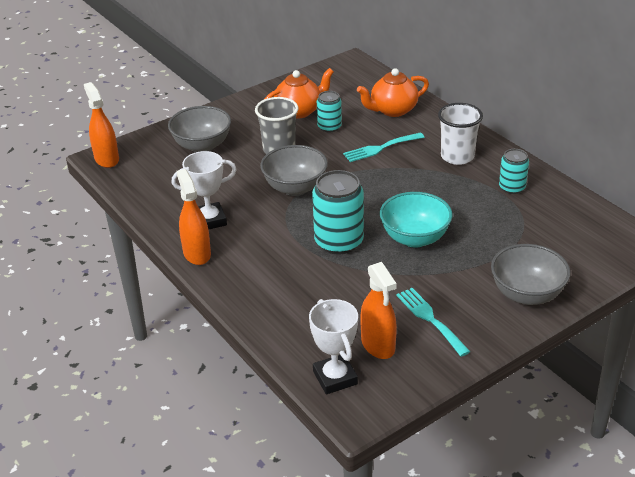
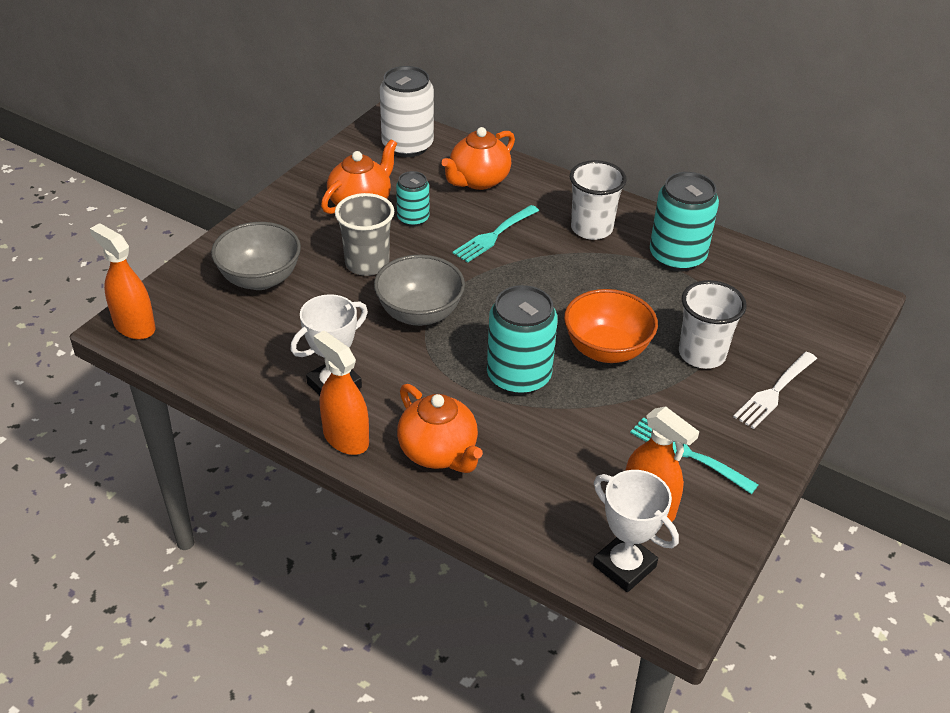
camera: 25 degrees left, 5 degrees up
turquoise bowl [380,192,452,248] -> orange bowl [564,289,658,363]
grey bowl [491,244,570,305] -> white fork [733,352,817,429]
turquoise can [499,149,529,194] -> turquoise can [650,172,719,271], size x1.74
none -> white can [380,66,434,157]
none -> orange teapot [397,384,483,473]
none -> white cup [679,280,747,369]

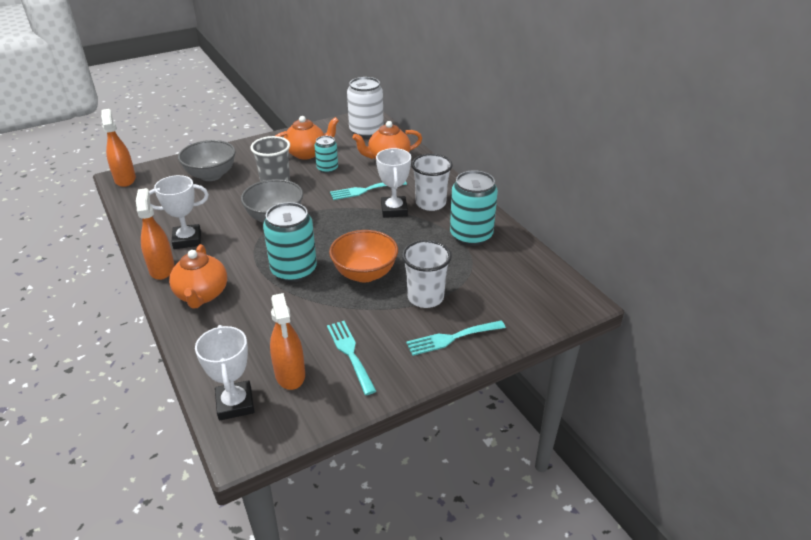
camera: 30 degrees right, 5 degrees down
white fork [733,352,817,429] -> turquoise fork [406,320,506,356]
none -> white trophy [376,148,411,218]

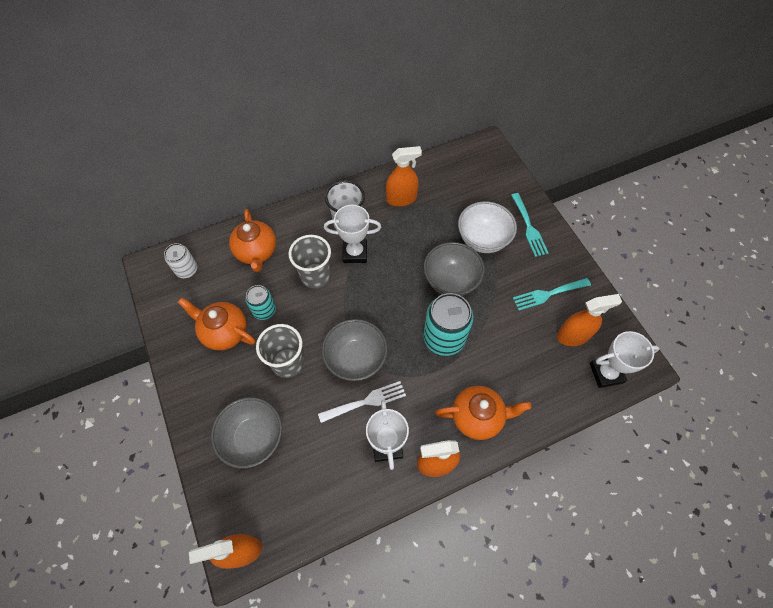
camera: 85 degrees left, 25 degrees up
orange teapot [275,116,339,159] -> orange teapot turned 45 degrees counterclockwise [178,297,255,350]
orange bowl [329,230,398,282] -> grey bowl [424,242,485,296]
turquoise fork [330,182,407,200] -> grey cup [289,235,331,289]
white can [347,77,384,138] -> white can [164,243,197,278], size x0.57
white cup [402,240,452,308] -> white bowl [458,201,517,253]
turquoise can [450,170,498,246] -> orange spray bottle [386,146,422,206]
none -> white fork [318,381,406,423]

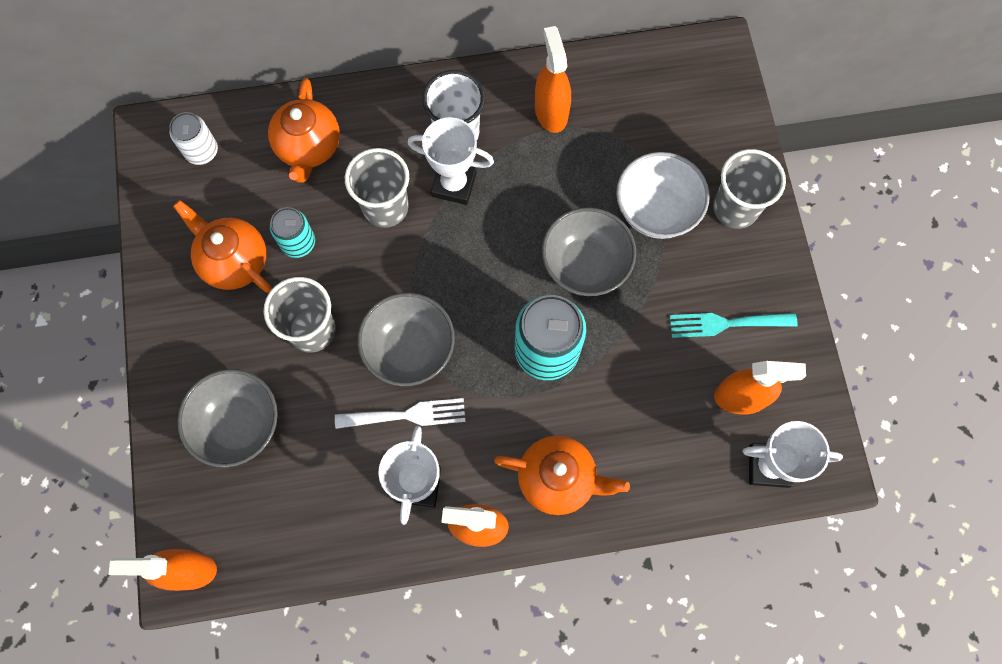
camera: 15 degrees right, 10 degrees up
orange spray bottle [386,146,422,206] -> orange spray bottle turned 105 degrees counterclockwise [535,26,571,133]
turquoise fork [511,193,549,257] -> grey cup [713,149,786,229]

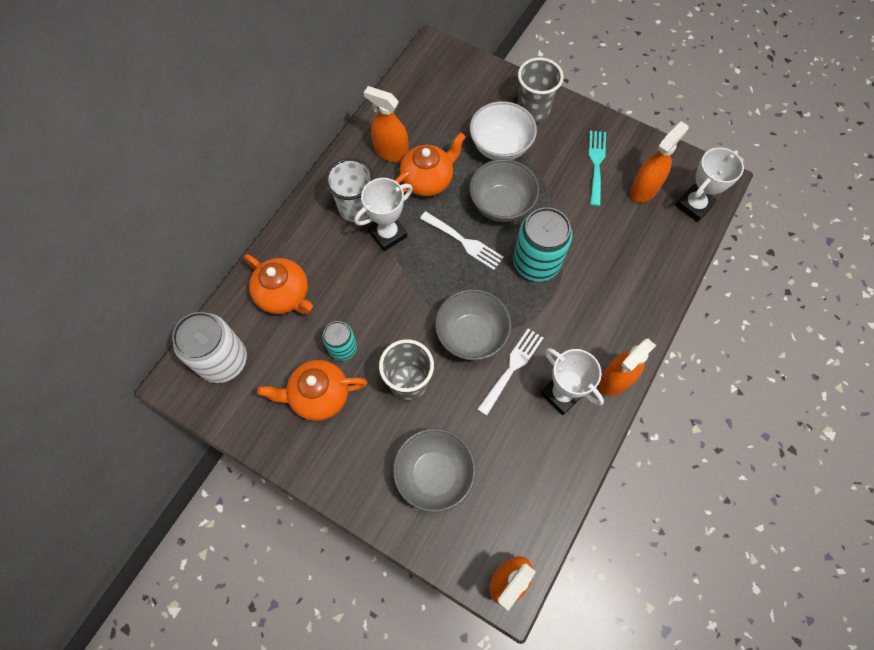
camera: 50 degrees left, 5 degrees down
white can [169,112,218,165] -> white can [172,312,247,383], size x1.74
grey cup [345,148,409,228] -> none
orange teapot [494,436,630,515] -> orange teapot moved to [394,133,466,196]
turquoise fork [670,313,798,338] -> turquoise fork turned 150 degrees clockwise [589,131,606,206]
none -> white fork [420,211,504,270]

